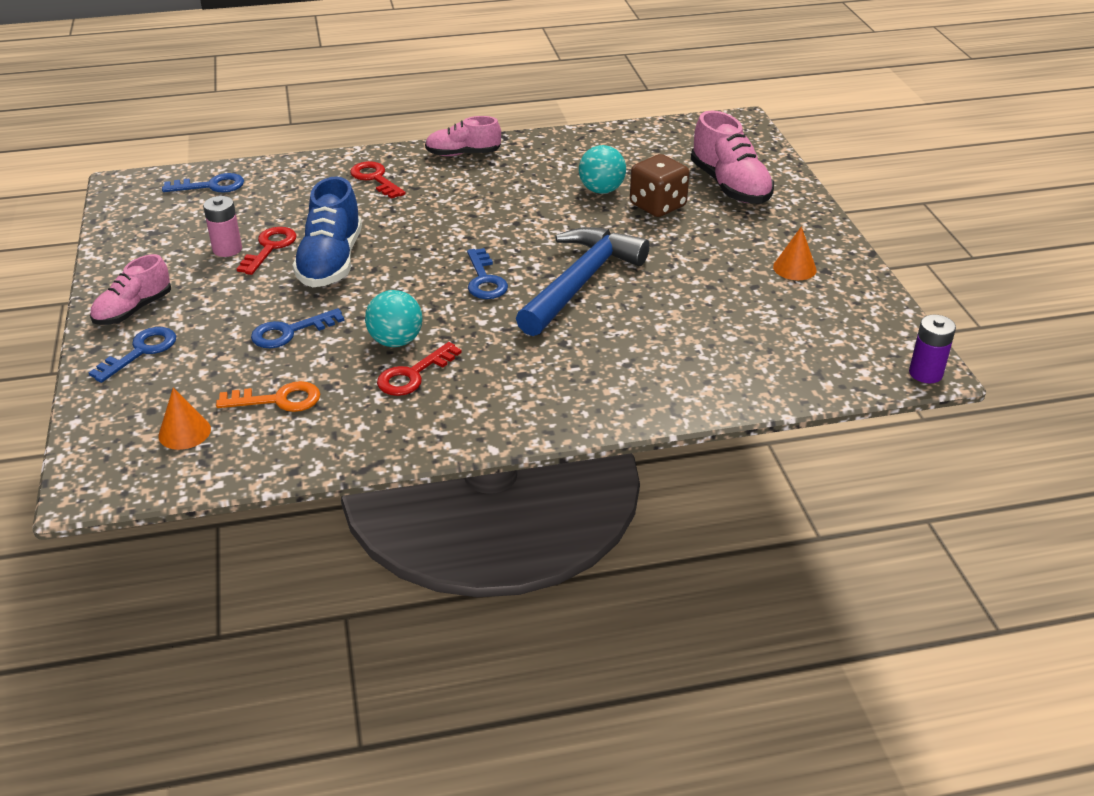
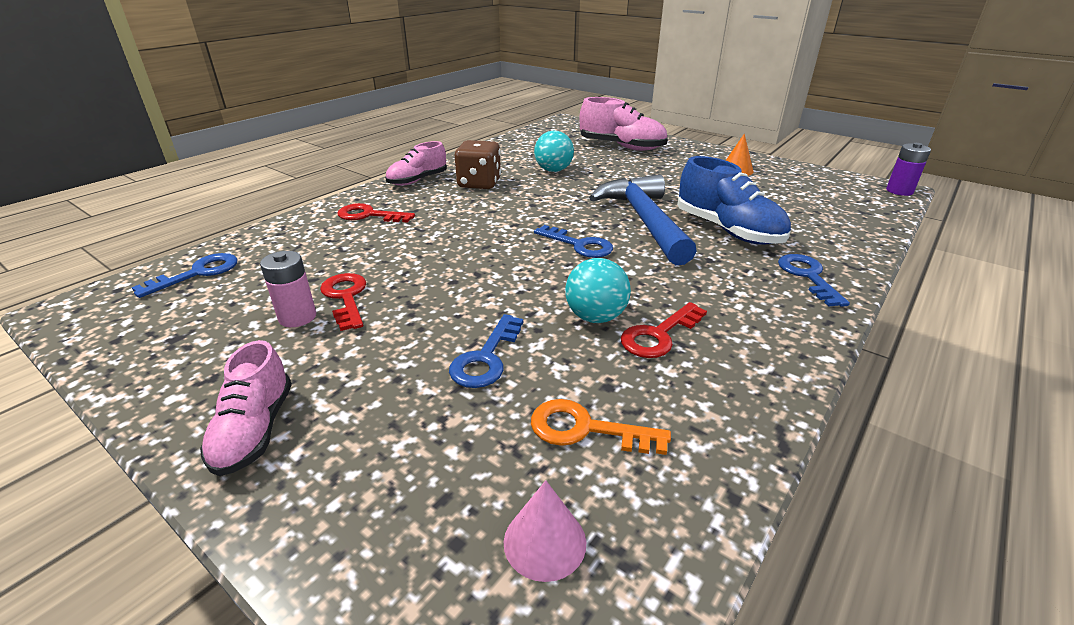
camera: 40 degrees left, 5 degrees down
blue key [88,327,176,383] -> blue key moved to [778,254,850,307]
orange cone [158,387,211,450] -> pink cone [504,480,586,582]
orange key [216,381,320,412] -> orange key turned 120 degrees counterclockwise [531,399,671,455]
blue shoe [293,176,362,287] -> blue shoe moved to [677,156,791,245]
red key [377,342,462,396] -> red key turned 45 degrees clockwise [621,302,707,358]
brown dice [630,154,690,217] -> brown dice moved to [455,140,501,189]

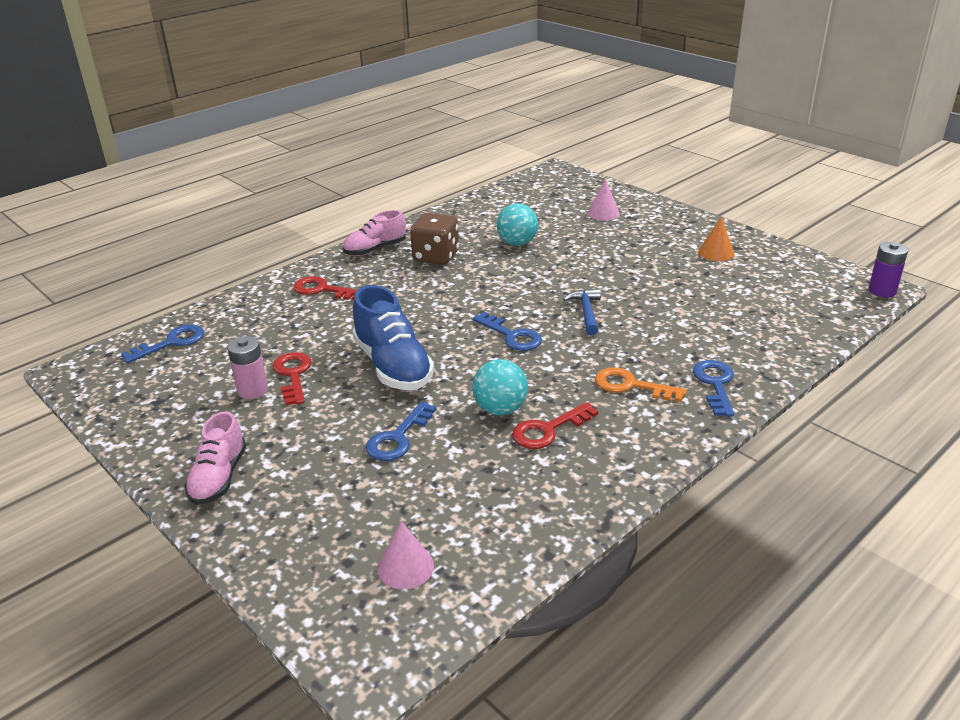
camera: 10 degrees right, 0 degrees up
orange key [531,399,671,455] -> orange key moved to [595,367,687,402]
pink shoe [580,97,668,151] -> pink cone [587,179,620,221]
blue hammer [589,174,696,265] -> blue hammer [563,288,601,335], size x0.46
blue shoe [677,156,791,245] -> blue shoe moved to [352,285,434,390]

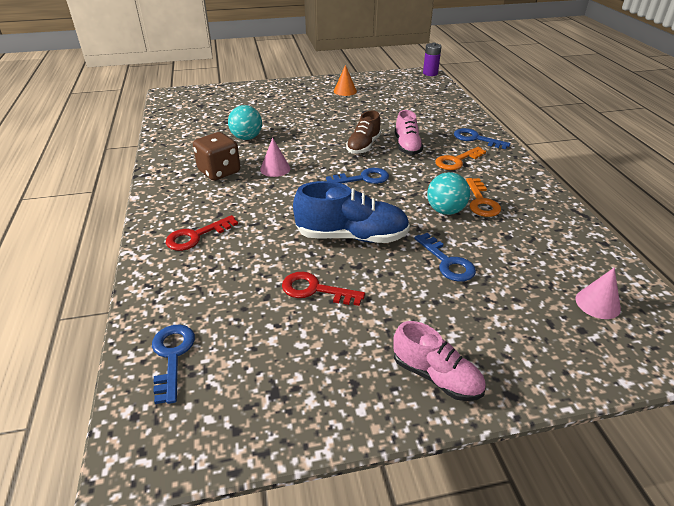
camera: 60 degrees left, 5 degrees up
pink battery [227,336,268,399] -> none
pink shoe [343,210,406,256] -> pink shoe moved to [395,110,423,155]
red key [512,402,598,449] -> orange key [466,178,501,217]
blue hammer [563,288,601,335] -> brown shoe [346,111,381,154]
pink cone [587,179,620,221] -> pink cone moved to [260,138,290,177]

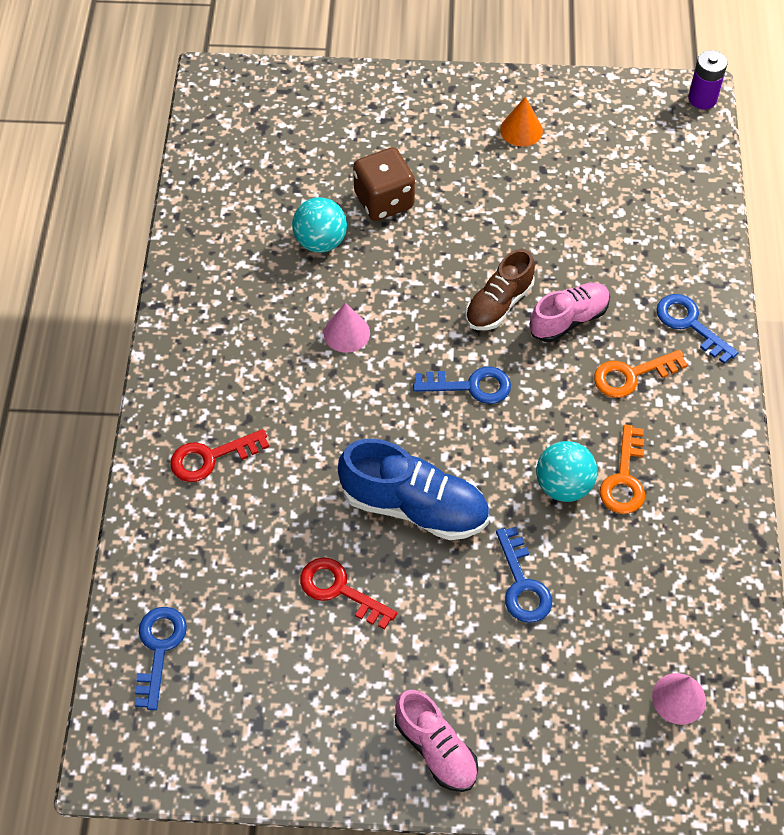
camera: 15 degrees right, 20 degrees up
brown dice [193,132,240,181] -> brown dice moved to [353,147,415,221]
pink shoe [395,110,423,155] -> pink shoe turned 135 degrees counterclockwise [529,283,610,342]

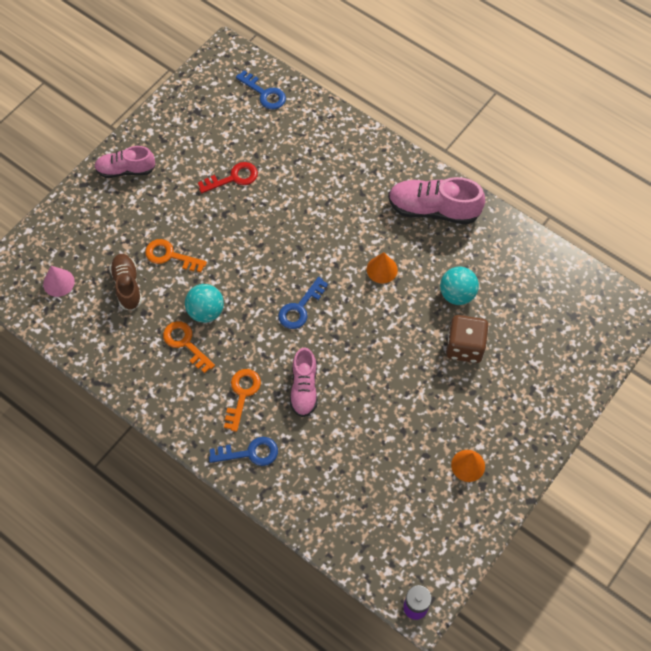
camera: 125 degrees right, 5 degrees up
red key [170,429,269,482] -> none
pink cone [324,303,370,353] -> orange cone [367,252,398,284]
blue shoe [338,439,489,540] -> none
brown shoe [465,249,535,330] -> brown shoe moved to [109,254,142,311]
blue key [496,527,552,623] -> orange key [145,239,207,272]
none -> pink shoe [388,177,485,225]

